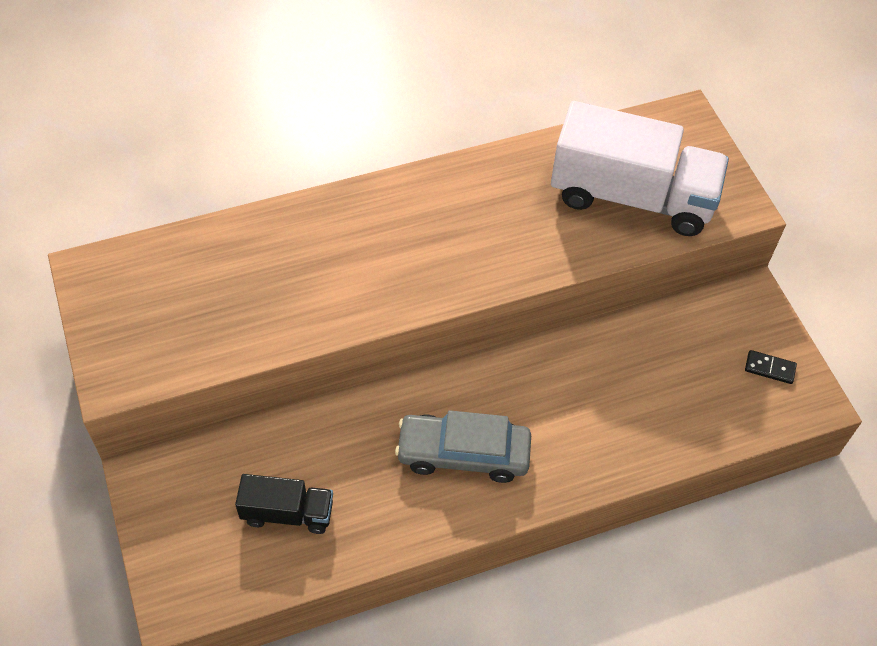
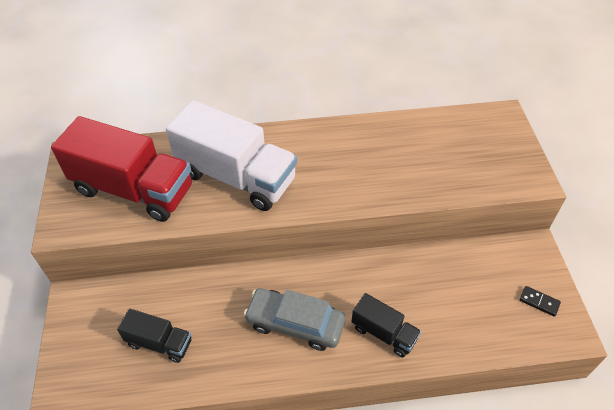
camera: 15 degrees right, 5 degrees down
white truck [551,101,729,236] -> white truck moved to [166,100,297,211]
none -> red truck [51,116,192,222]
none -> black truck [351,293,421,358]

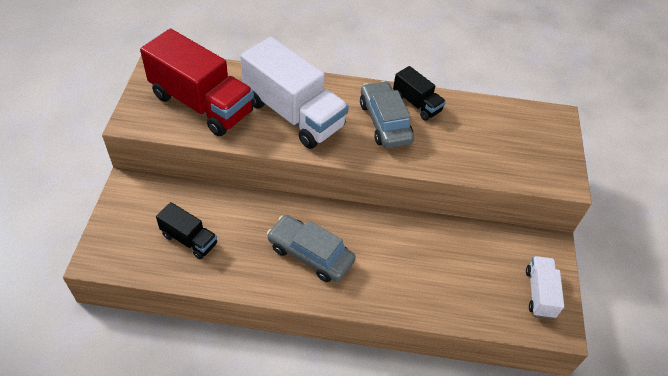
camera: 10 degrees right, 0 degrees up
black truck [351,293,421,358] -> black truck moved to [393,66,446,121]
black domino [520,286,561,317] -> white truck [526,256,564,319]
none -> grey car [360,81,414,148]

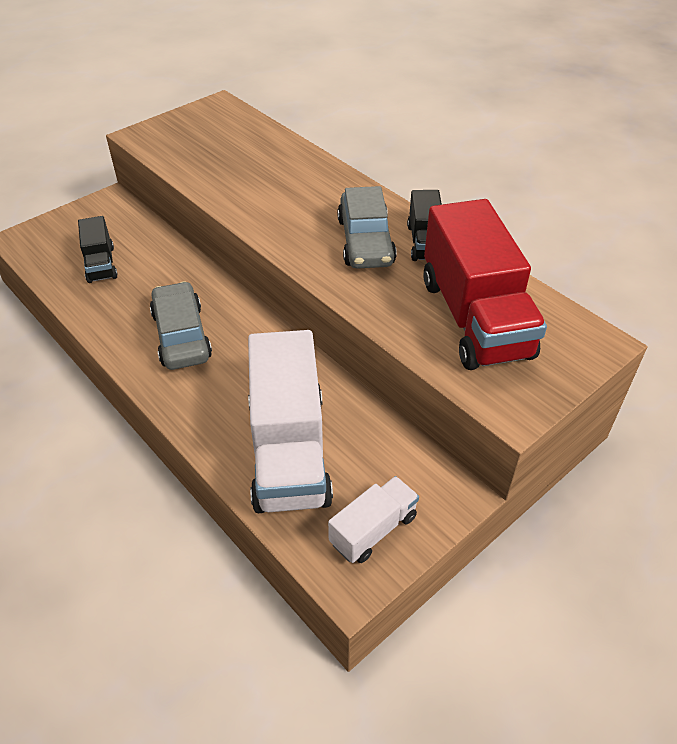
camera: 45 degrees right, 5 degrees down
red truck [140,28,254,136] -> red truck moved to [424,199,547,370]
white truck [240,37,349,149] -> white truck moved to [248,330,333,513]
grey car [360,81,414,148] -> grey car turned 150 degrees clockwise [337,186,397,269]

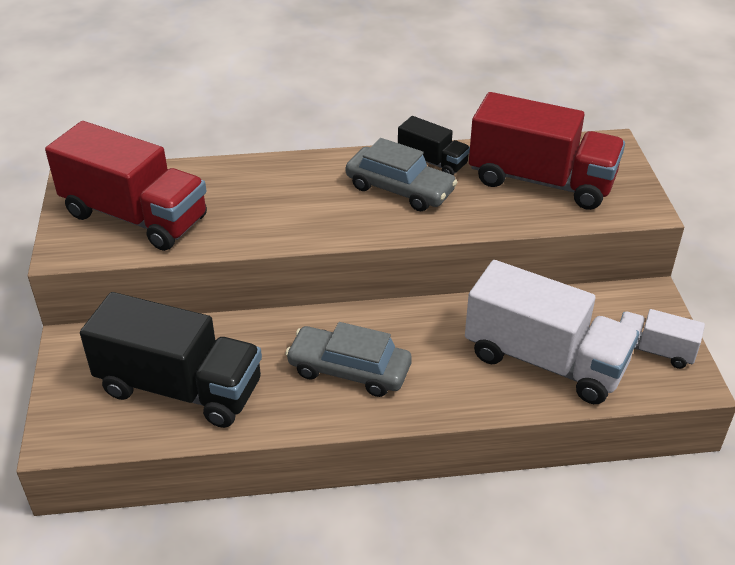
camera: 55 degrees left, 5 degrees down
black truck [78,216,118,283] -> black truck [80,292,262,428], size x1.99
white truck [328,476,419,563] -> white truck turned 60 degrees counterclockwise [620,309,705,369]
none -> red truck [45,121,207,251]

